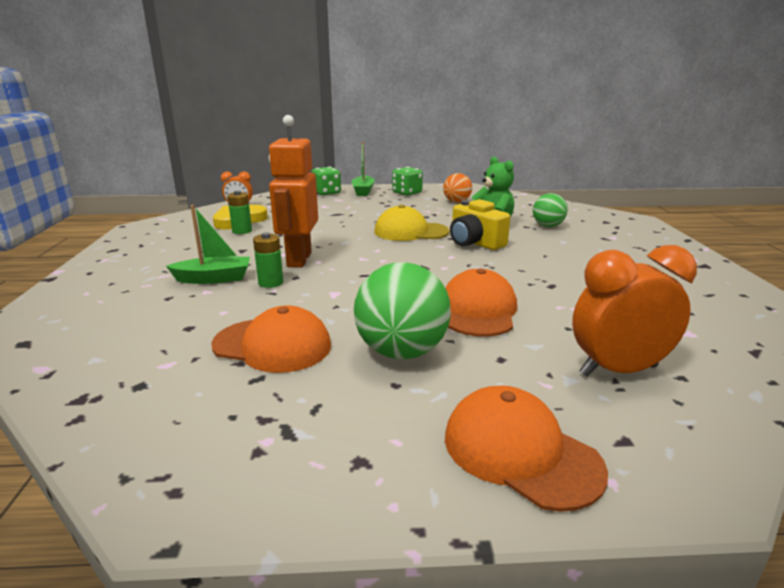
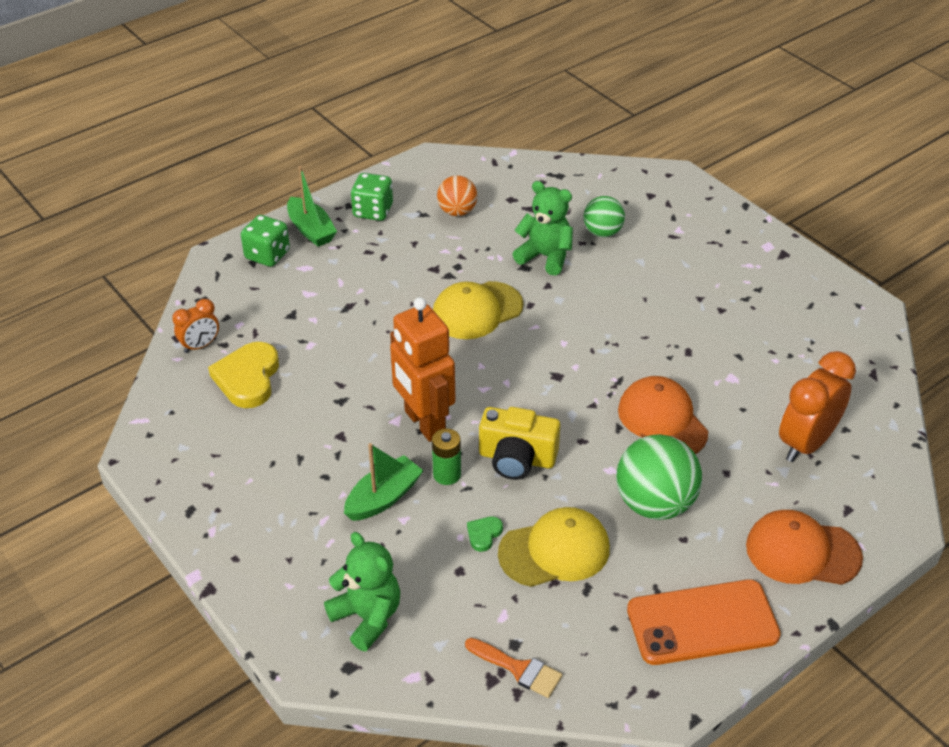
camera: 35 degrees left, 20 degrees up
orange cap [211,305,331,373] -> yellow cap [498,507,610,587]
green battery [227,191,252,234] -> none
yellow camera [450,199,510,250] -> yellow camera moved to [479,407,560,480]
none -> green teddy bear [324,532,400,651]
none -> orange brush [465,638,563,698]
none -> green heart [467,516,503,552]
none -> orange phone [627,579,781,665]

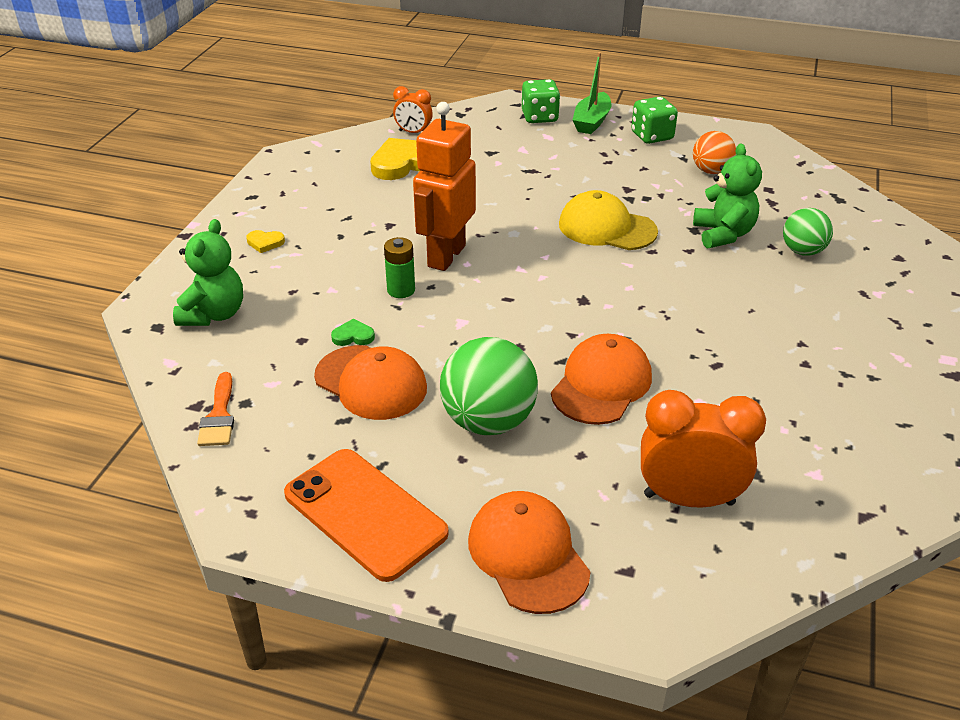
camera: 55 degrees right, 5 degrees down
green boat [344,443,424,521] -> none
yellow camera [479,407,560,480] -> none
yellow cap [498,507,610,587] -> orange cap [314,345,427,420]
none -> yellow heart [246,230,285,253]

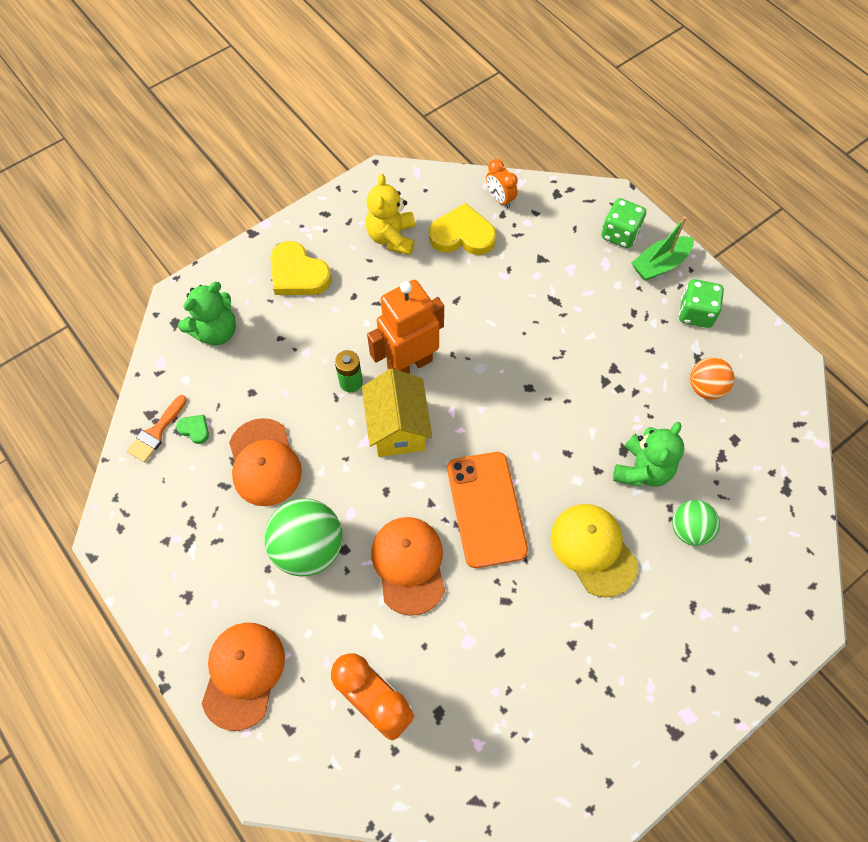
camera: 35 degrees right, 25 degrees up
yellow heart [246,230,285,253] -> yellow heart [270,241,332,295], size x2.16
orange phone [284,449,449,582] -> orange phone moved to [447,452,528,568]
green heart [331,318,375,346] -> green heart moved to [176,415,209,444]
orange cap [551,334,652,425] -> orange cap turned 75 degrees counterclockwise [371,517,445,616]
yellow cap [559,190,658,250] -> yellow cap moved to [551,504,638,597]
none -> yellow house [362,368,432,457]
none -> yellow teddy bear [366,174,415,255]

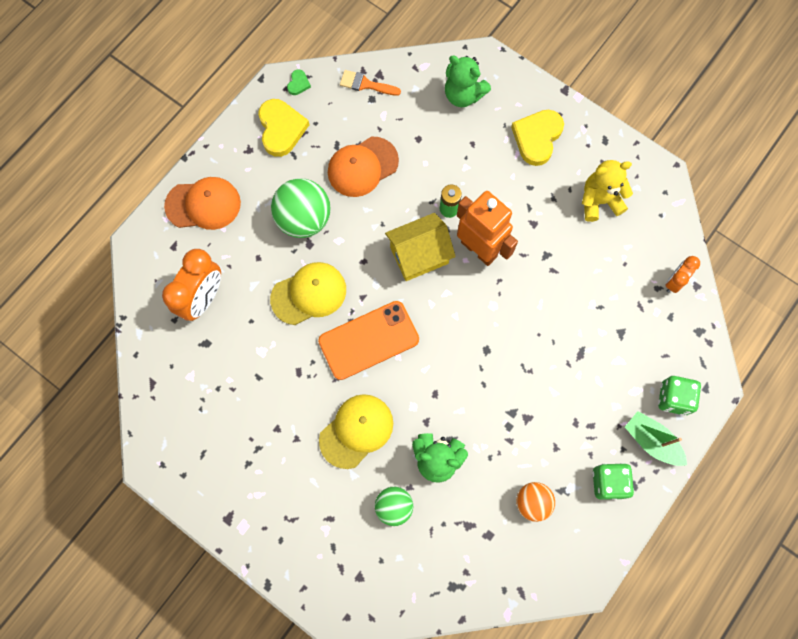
camera: 75 degrees right, 10 degrees up
green heart [176,415,209,444] -> green heart moved to [287,69,311,95]
orange cap [371,517,445,616] -> yellow cap [270,262,346,325]
yellow heart [429,203,496,255] -> yellow heart moved to [258,99,310,157]

